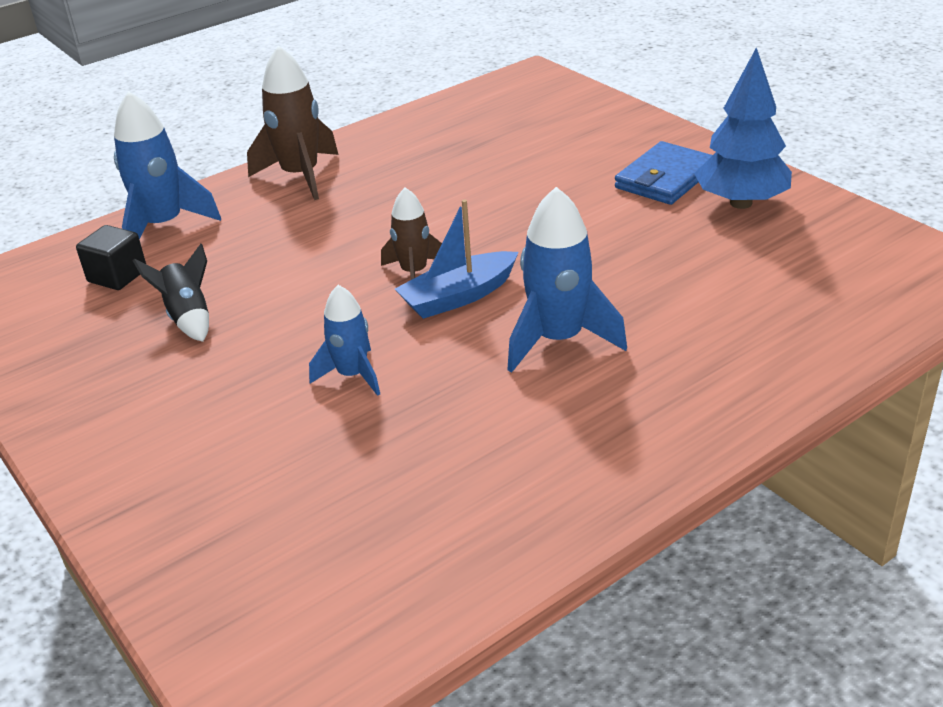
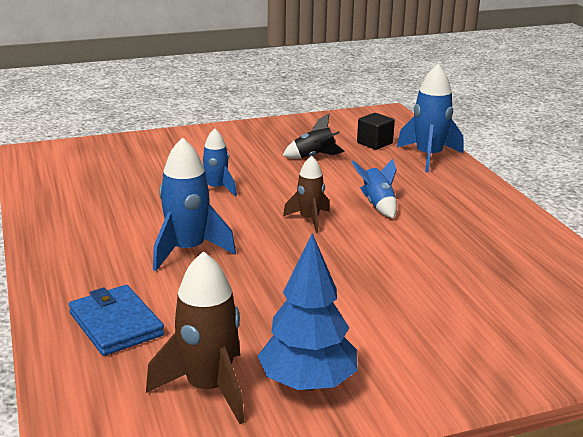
camera: 105 degrees right, 10 degrees down
brown rocket [247,45,339,200] -> brown rocket moved to [146,251,244,424]
blue boat [395,199,518,319] -> none
blue wallet [615,141,712,205] -> blue wallet moved to [69,285,164,356]
none -> blue rocket [351,159,397,218]

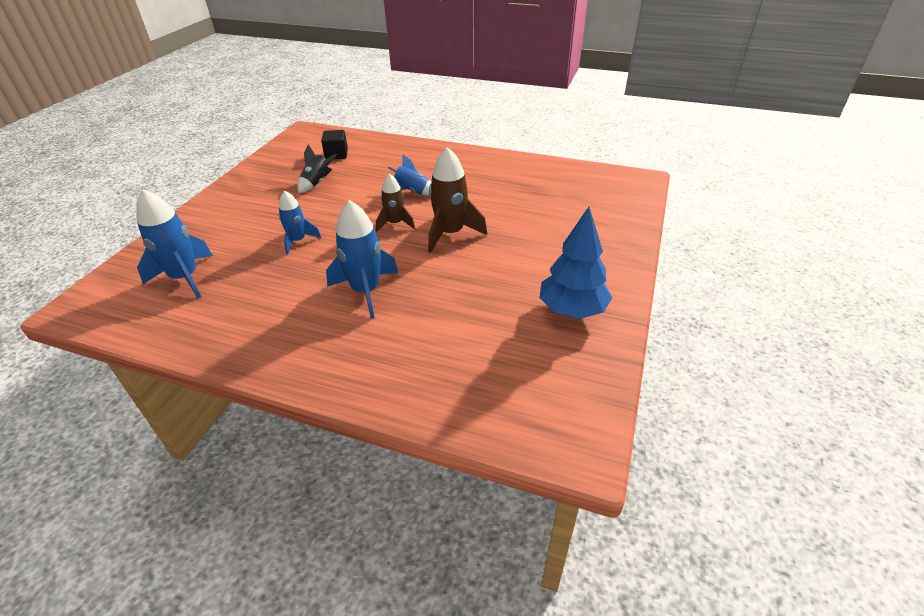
camera: 50 degrees left, 15 degrees up
blue wallet [69,285,164,356] -> none
brown rocket [146,251,244,424] -> brown rocket moved to [428,147,487,253]
blue rocket [397,64,464,173] -> blue rocket moved to [136,189,213,298]

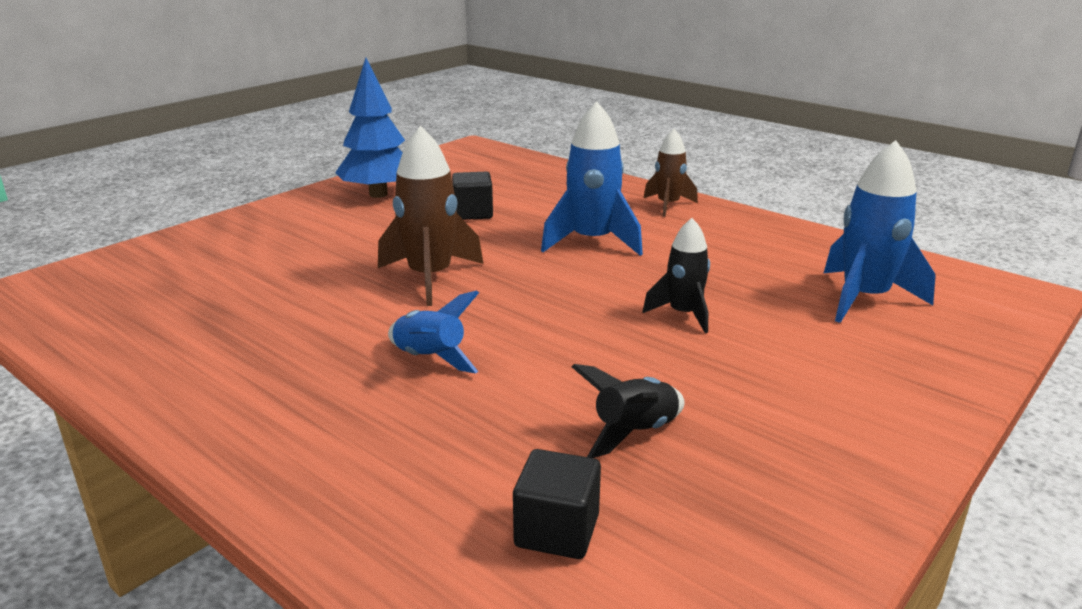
camera: 160 degrees left, 15 degrees down
blue rocket [279,190,321,254] -> black rocket [642,218,710,333]
brown rocket [376,174,415,232] -> brown rocket moved to [644,129,698,217]
none -> black cube [452,172,493,220]

